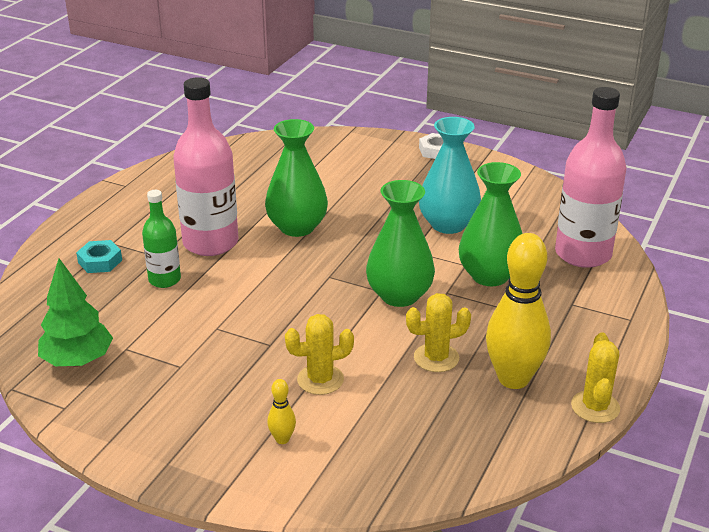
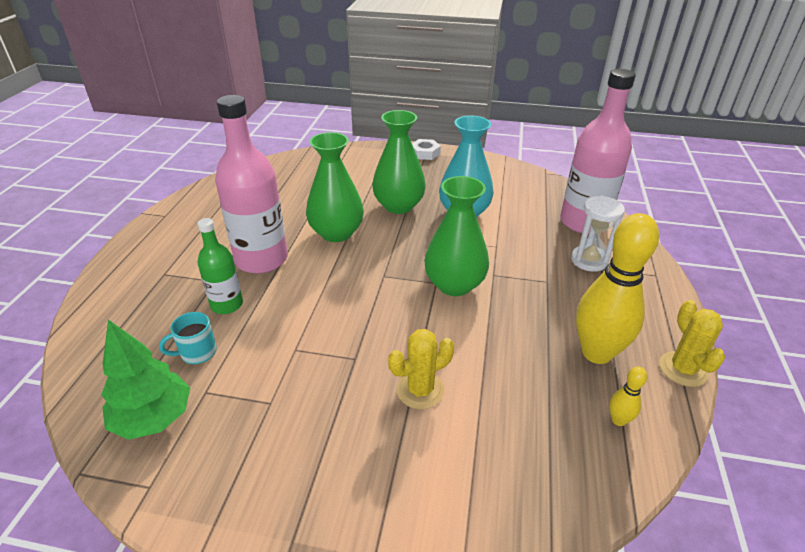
camera: 15 degrees left, 5 degrees up
turquoise nut [76,240,122,273] -> none
yellow bowling pin [267,379,296,444] -> yellow bowling pin moved to [609,367,647,426]
yellow cactus [406,293,471,372] -> none
green vase [459,162,523,286] -> green vase moved to [372,110,426,214]
none -> turquoise mug [159,312,217,364]
none -> white hourglass [571,195,625,272]

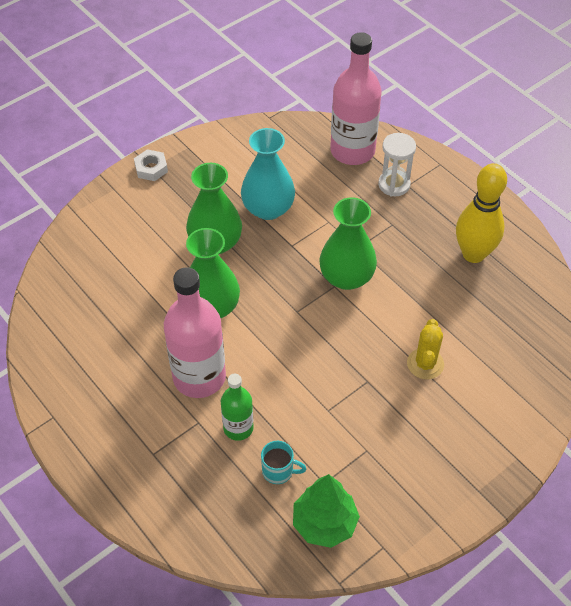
camera: 50 degrees left, 15 degrees up
turquoise mug [159,312,217,364] -> turquoise mug turned 90 degrees counterclockwise [261,441,306,484]
yellow bowling pin [609,367,647,426] -> none
yellow cactus [659,300,725,387] -> none

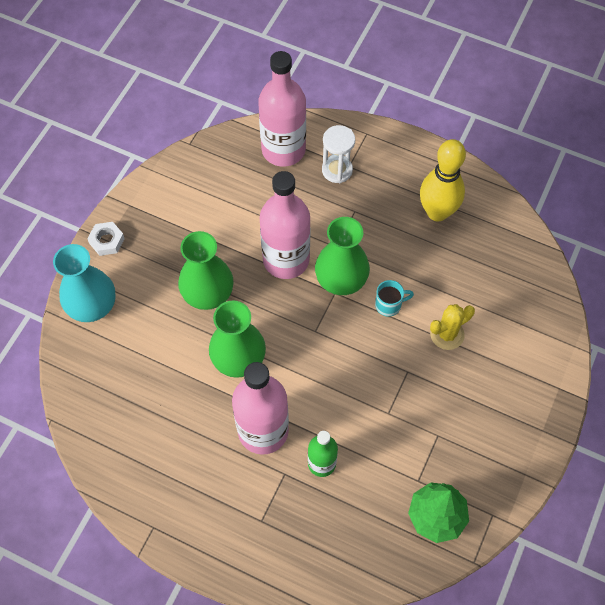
camera: 25 degrees left, 10 degrees up
turquoise vase [241,128,295,220] -> turquoise vase moved to [53,244,116,322]
turquoise mug [261,441,306,484] -> turquoise mug moved to [375,280,414,317]
yellow cactus [407,319,444,379] -> yellow cactus turned 75 degrees clockwise [430,304,475,350]
none -> pink bottle [260,171,311,279]

